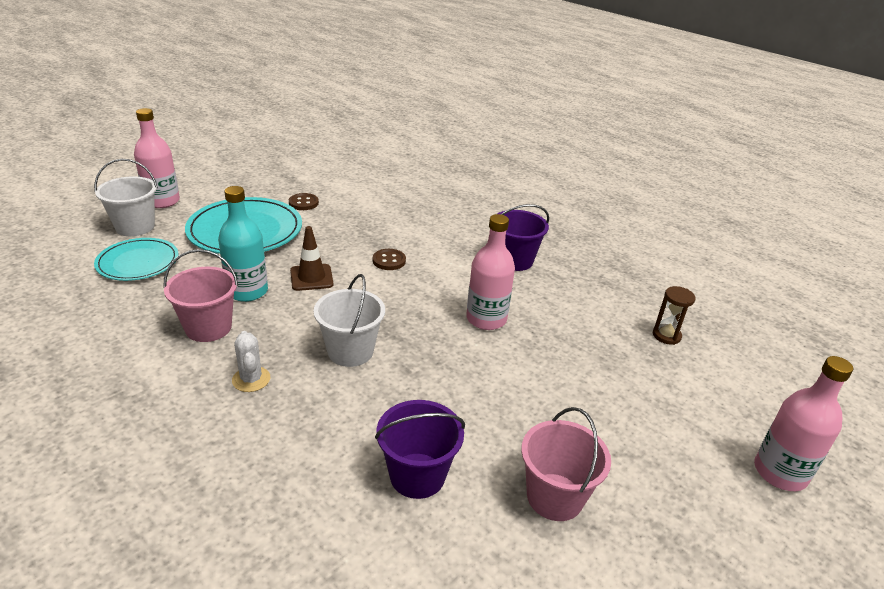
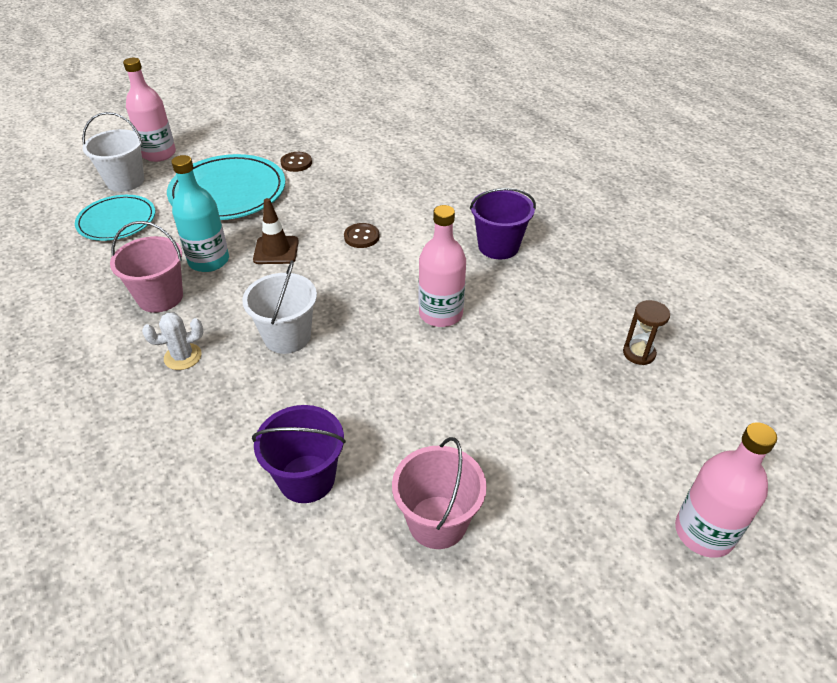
camera: 15 degrees right, 10 degrees up
white cactus [232,331,270,392] -> white cactus turned 75 degrees clockwise [142,313,204,370]

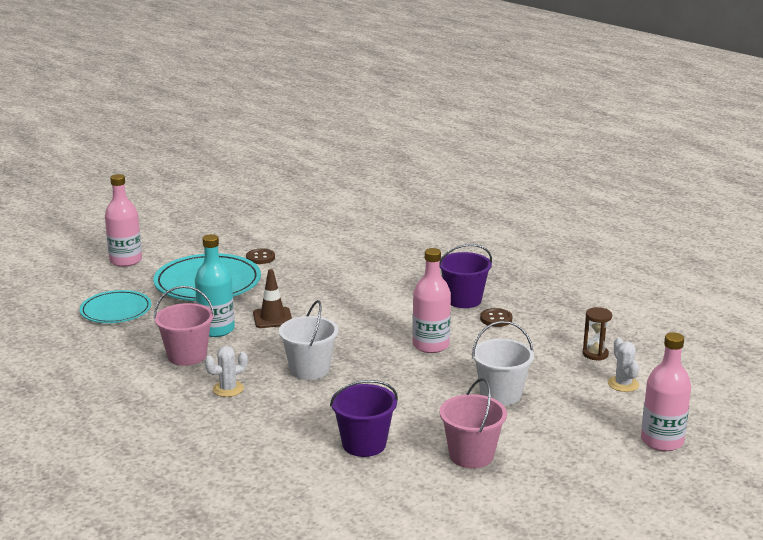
camera: 10 degrees left, 20 degrees down
white bucket [82,112,144,192] -> white bucket moved to [472,321,534,406]
brown button [344,223,379,248] -> brown button moved to [480,308,512,327]
none -> white cactus [608,338,639,392]

